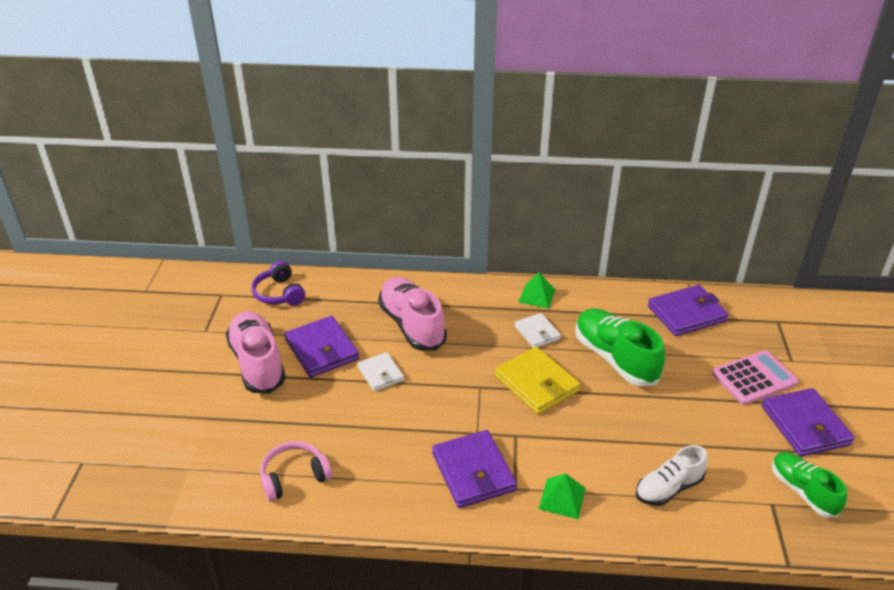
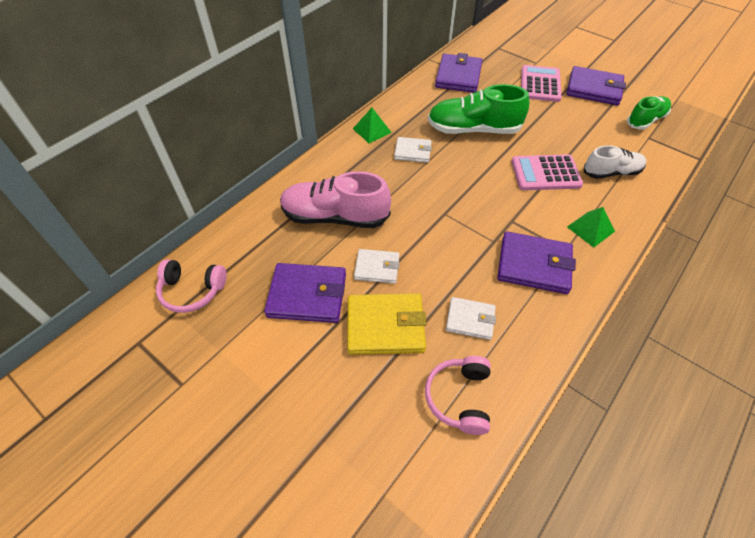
camera: 55 degrees left, 15 degrees up
pink shoe [226,311,286,394] -> none
purple headphones [251,261,305,305] -> pink headphones [156,259,227,313]
yellow wallet [495,347,580,414] -> yellow wallet moved to [347,293,427,355]
white shoe [636,445,708,506] -> white shoe turned 105 degrees counterclockwise [584,145,647,179]
green shoe [772,452,847,517] -> green shoe turned 135 degrees clockwise [627,96,671,130]
none -> white wallet [446,297,496,340]
none -> pink calculator [511,154,583,190]

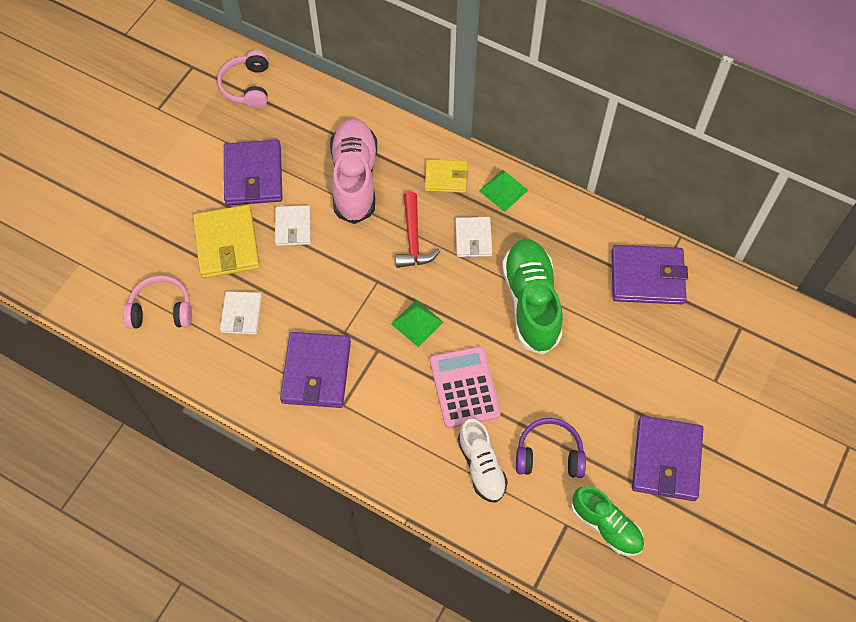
camera: 80 degrees right, 10 degrees up
pink calculator [521,65,562,102] -> none
green pyramid [567,207,615,247] -> green pyramid moved to [391,299,443,347]
none -> red hammer [395,192,440,268]
none -> yellow wallet [425,159,468,193]
none -> purple headphones [516,418,586,478]

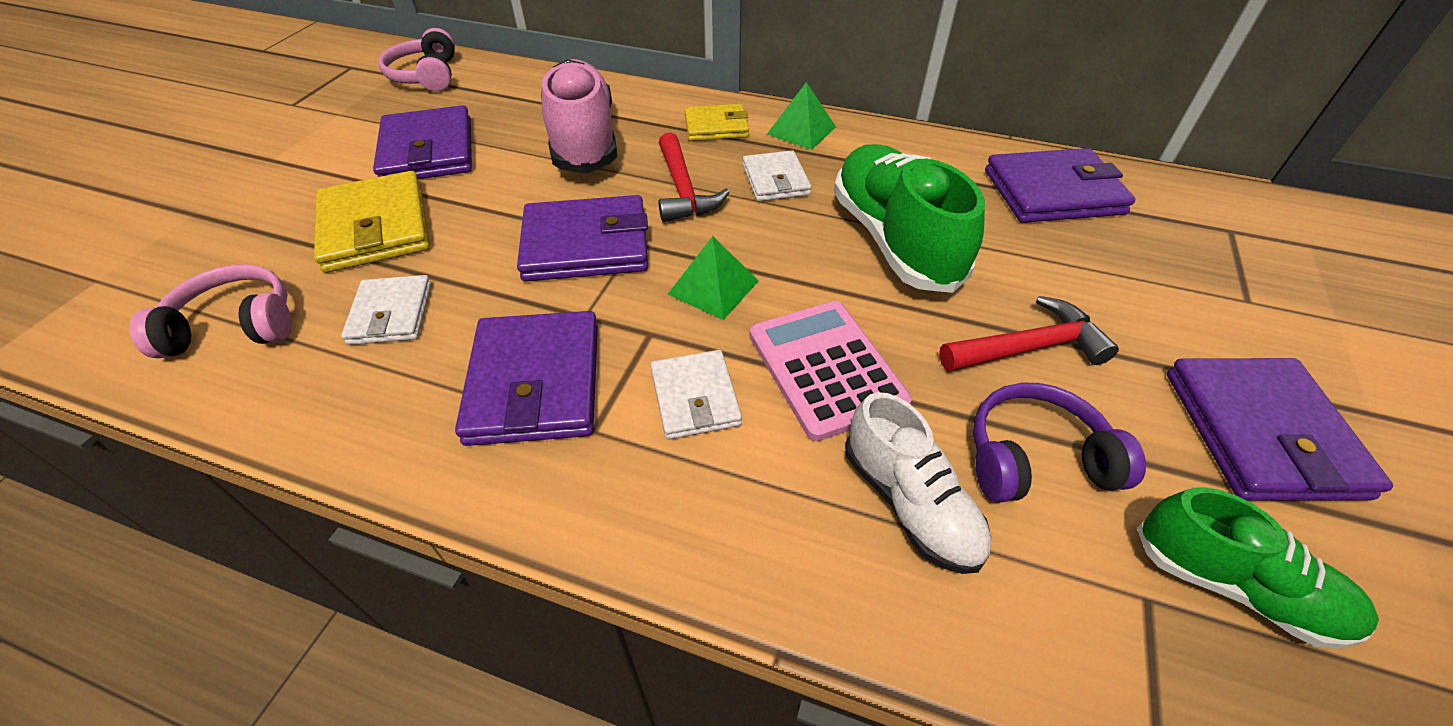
camera: 10 degrees left, 15 degrees down
white wallet [275,205,311,246] -> white wallet moved to [651,350,742,440]
none -> purple wallet [517,195,648,282]
none -> red hammer [939,296,1119,372]

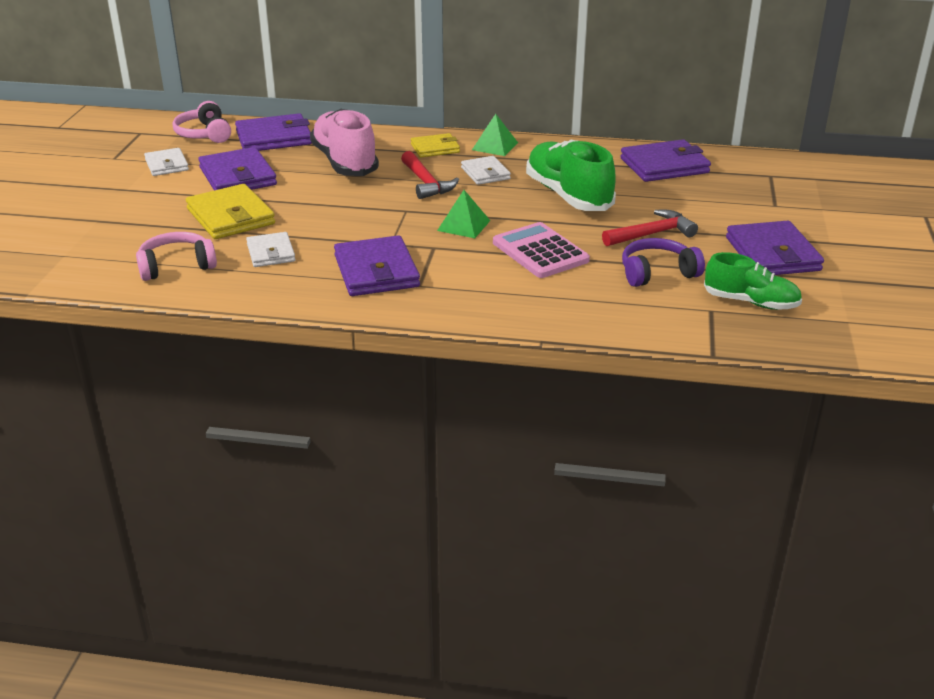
camera: 10 degrees left, 15 degrees down
purple wallet [517,195,648,282] -> purple wallet moved to [235,113,312,151]
white wallet [651,350,742,440] -> white wallet moved to [144,148,189,176]
white shoe [845,392,991,574] -> none

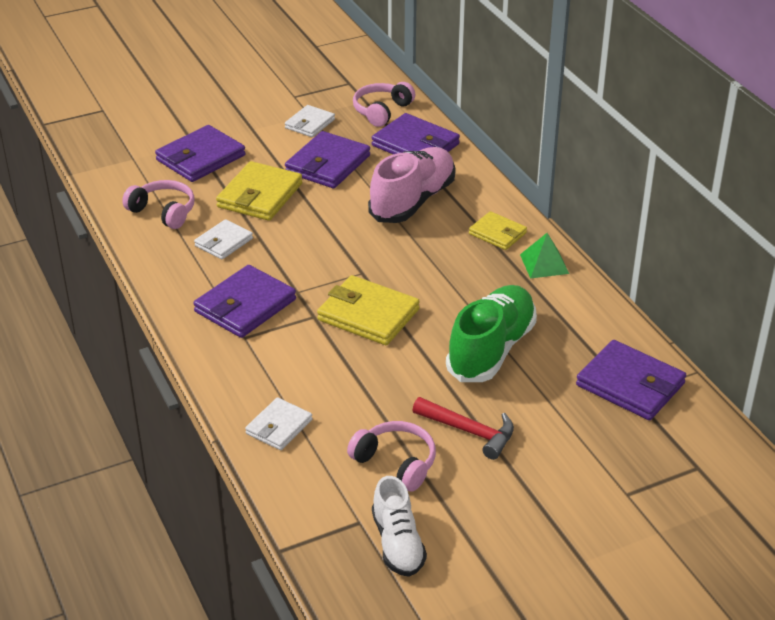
camera: 55 degrees right, 5 degrees up
red hammer [401,151,459,199] -> none
green pyramid [437,190,490,238] -> yellow wallet [317,275,420,345]
white wallet [461,156,511,185] -> white wallet moved to [245,397,312,450]
pink calculator [493,222,590,278] -> none
purple headphones [622,238,705,287] -> pink headphones [347,421,436,492]
green shoe [704,252,802,310] -> white shoe [372,476,427,577]
purple wallet [726,221,824,275] -> purple wallet moved to [155,125,246,182]

